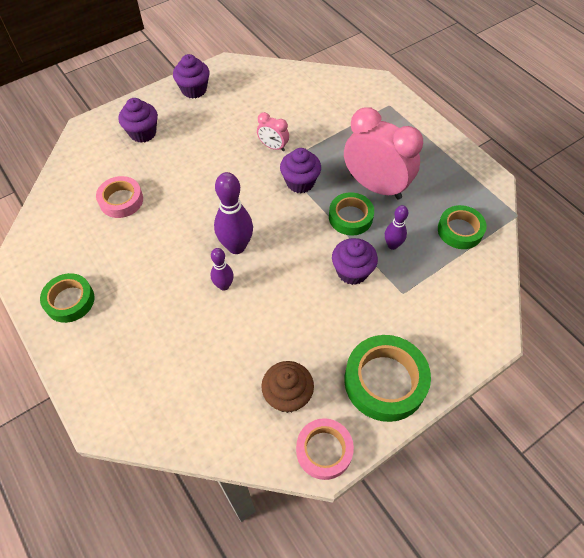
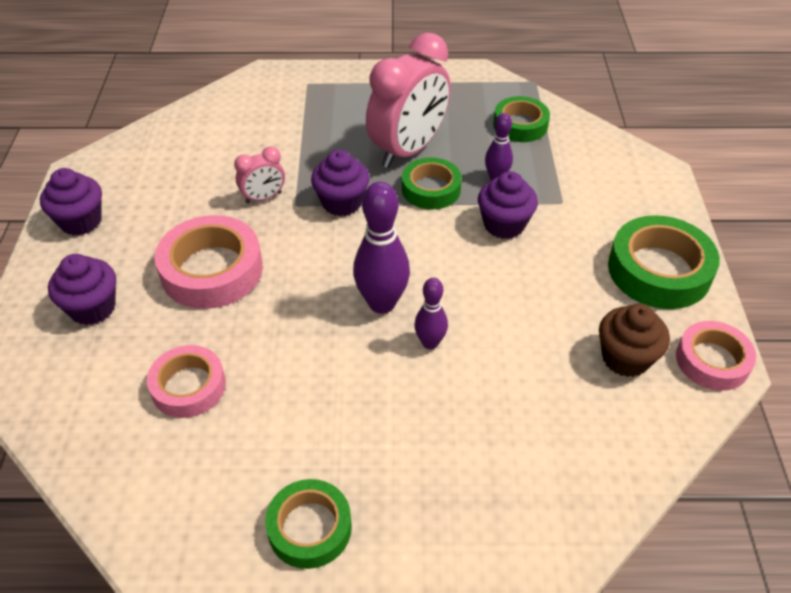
camera: 55 degrees left, 10 degrees down
pink clock [344,107,423,200] -> pink clock turned 150 degrees clockwise [366,32,451,168]
none -> pink tape [155,215,263,309]

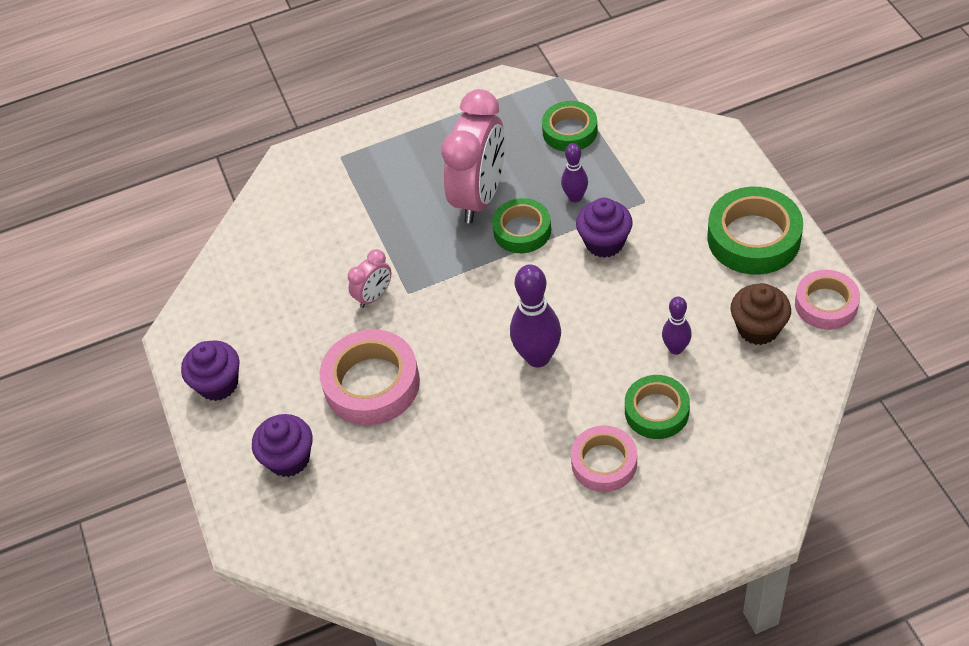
camera: 15 degrees left, 5 degrees up
pink tape [147,345,226,418] -> pink tape moved to [571,425,637,492]
green tape [265,479,352,569] -> green tape moved to [625,375,690,439]
purple cupcake [311,150,370,216] -> none
purple bowling pin [414,278,448,349] -> purple bowling pin moved to [662,296,692,355]

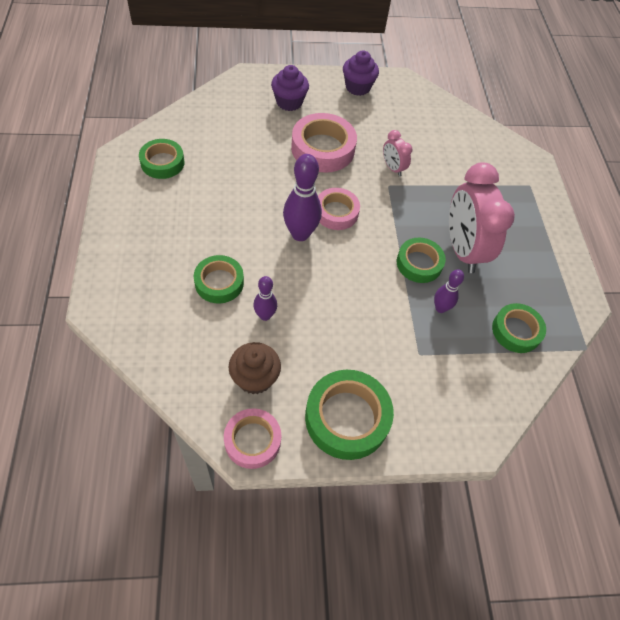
camera: 95 degrees right, 5 degrees up
pink clock [441,89,505,223] -> pink clock turned 45 degrees clockwise [449,163,515,273]
pink tape [571,425,637,492] -> pink tape moved to [318,188,360,230]
purple cupcake [576,198,633,258] -> none
none -> green tape [139,139,185,179]

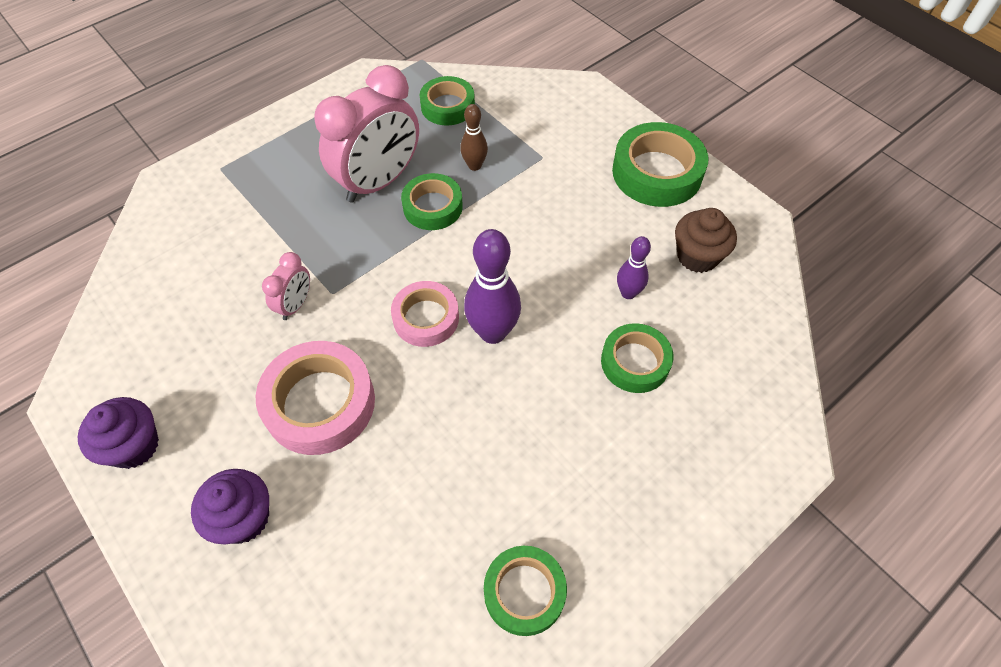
camera: 120 degrees left, 0 degrees up
pink tape [224,408,281,469] -> none
purple bowling pin [434,269,464,313] -> brown bowling pin [460,104,488,171]

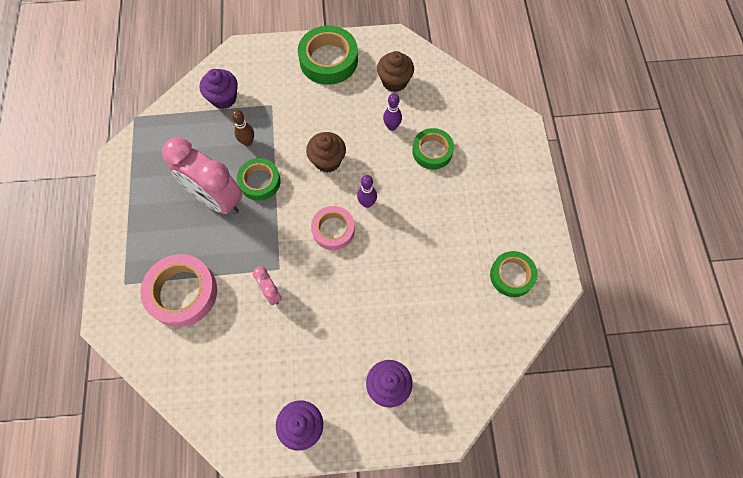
camera: 55 degrees left, 10 degrees up
pink tape [256,341,375,455] -> pink tape moved to [140,254,217,327]
pink clock [314,65,419,203] -> pink clock turned 135 degrees clockwise [162,137,242,214]
green tape [420,76,475,125] -> none
purple bowling pin [464,229,521,344] -> purple bowling pin [357,175,377,208], size x0.58
none -> purple cupcake [200,69,238,109]
none -> brown cupcake [306,132,346,172]

